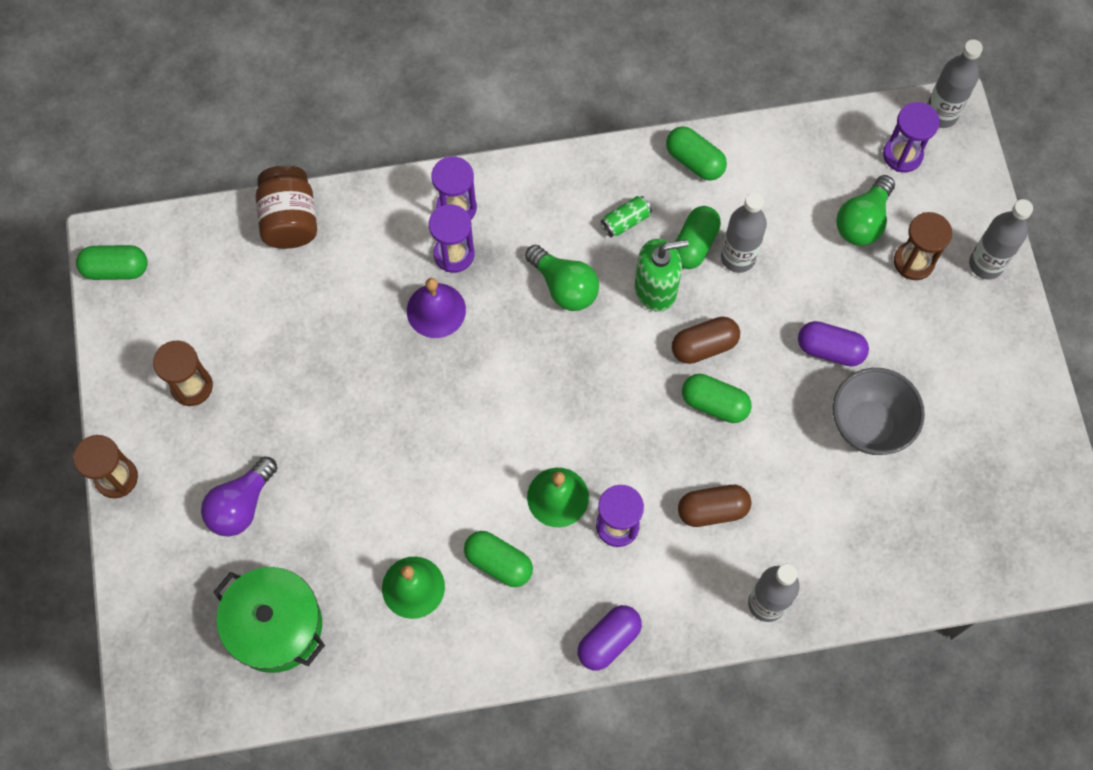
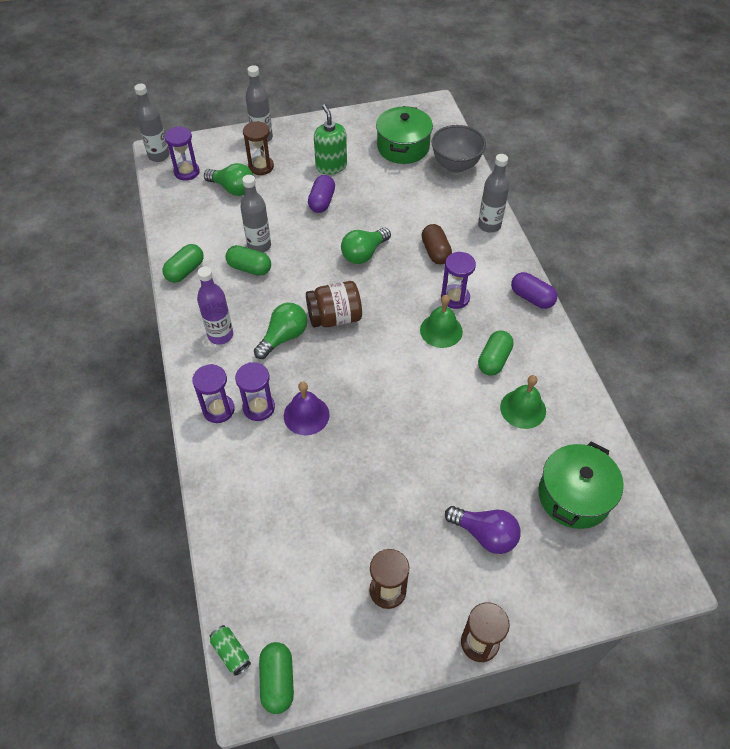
camera: 95 degrees left, 15 degrees down
brown jar [256,165,317,249] -> brown jar moved to [306,281,362,327]
green can [601,196,652,237] -> green can moved to [210,625,251,676]
green soap dispenser [635,239,689,312] -> green soap dispenser moved to [314,104,347,175]
brown capsule [672,317,740,364] -> none
green capsule [682,374,752,423] -> green light bulb [341,228,391,264]
grey bowl [833,368,925,455] -> grey bowl moved to [431,125,486,173]
none -> purple bottle [197,267,233,345]
none -> green pot [376,106,433,164]

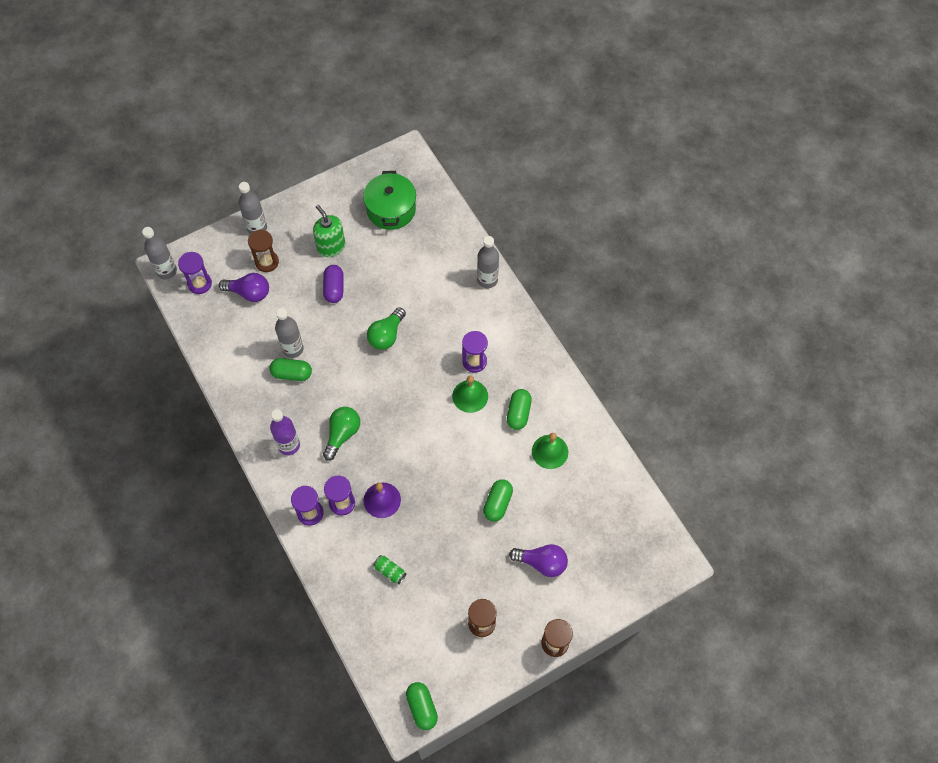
camera: 15 degrees left, 10 degrees up
green capsule [162,244,204,283] -> green capsule moved to [483,479,513,522]
green light bulb [204,163,253,196] -> purple light bulb [219,273,269,302]
green can [210,625,251,676] -> green can moved to [373,555,406,584]
brown jar [306,281,362,327] -> none
brown capsule [421,224,452,264] -> none
grey bowl [431,125,486,173] -> none
purple capsule [511,272,557,309] -> none
green pot [538,441,624,529] -> none

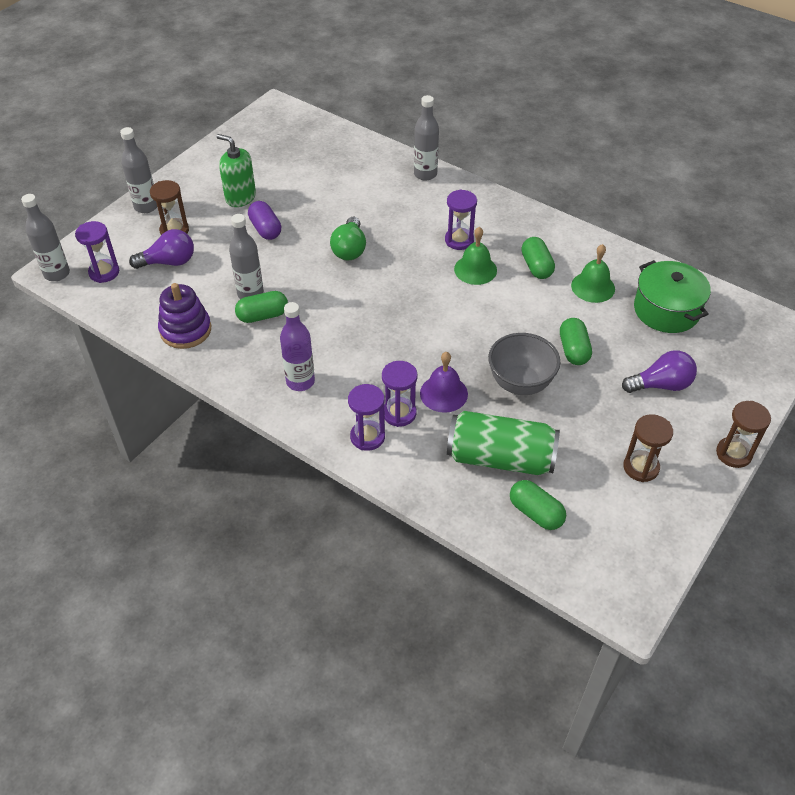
camera: 25 degrees left, 15 degrees down
green light bulb [323,407,360,460] -> none
green pot [363,171,416,230] -> green pot moved to [634,260,711,333]
green can [373,555,406,584] -> green can [447,411,560,475], size x2.47
green capsule [406,682,438,730] -> green capsule moved to [510,480,566,530]
none -> purple stacking toy [158,283,211,349]
none -> grey bowl [488,333,560,395]

